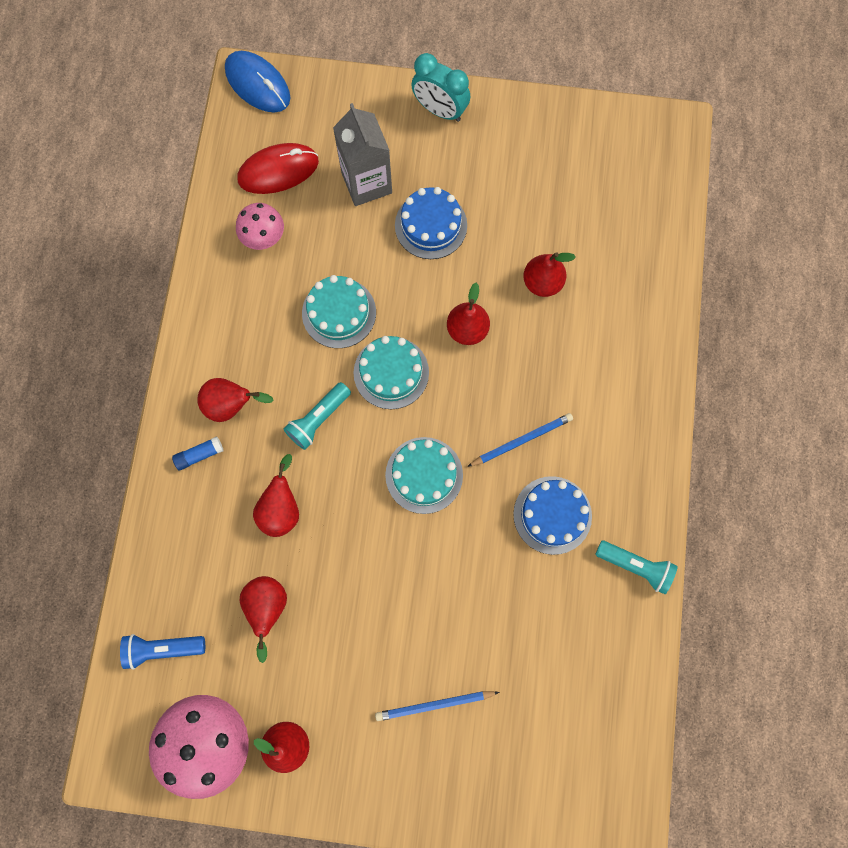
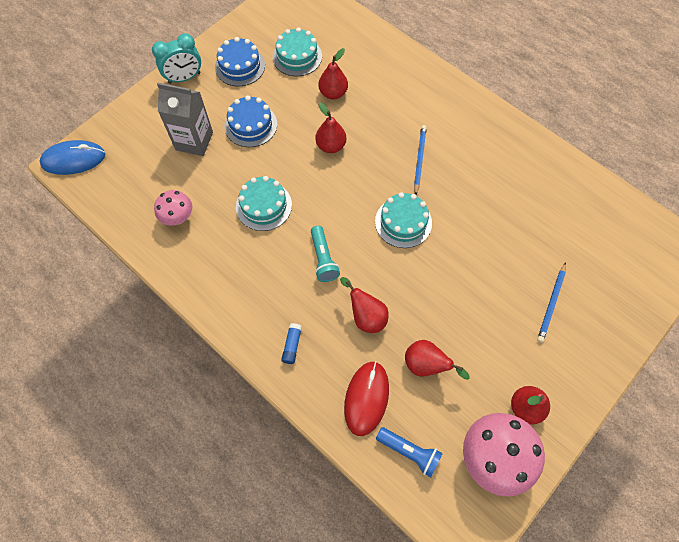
camera: 55 degrees left, 10 degrees down
blue flashlight [120,634,205,670] -> blue flashlight turned 90 degrees counterclockwise [376,427,443,477]
red pear [197,378,274,422] -> none
red mouse [237,143,319,194] -> red mouse moved to [344,361,389,436]
turquoise cake [353,336,429,409] -> turquoise cake moved to [272,27,322,76]
blue cake [513,476,592,555] -> blue cake moved to [215,37,265,86]
turquoise flashlight [595,541,678,594] -> none

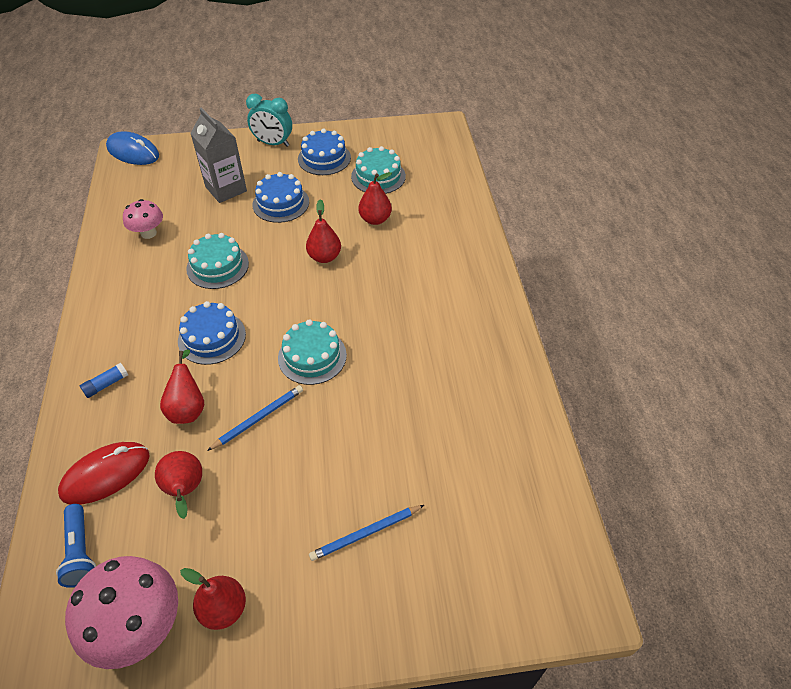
camera: 40 degrees right, 15 degrees down
turquoise flashlight [311,226,340,282] -> blue cake [178,301,246,365]
blue pencil [414,125,427,195] -> blue pencil moved to [207,385,303,451]

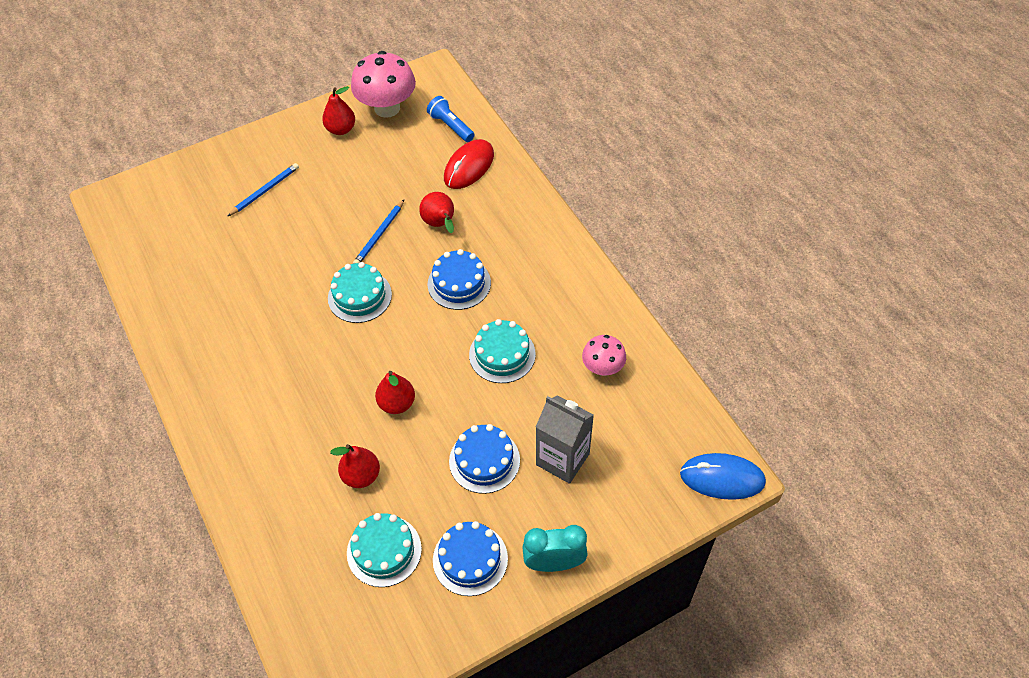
camera: 160 degrees right, 5 degrees up
blue glue stick [80,363,128,398] -> none
red pear [155,451,202,519] -> none

